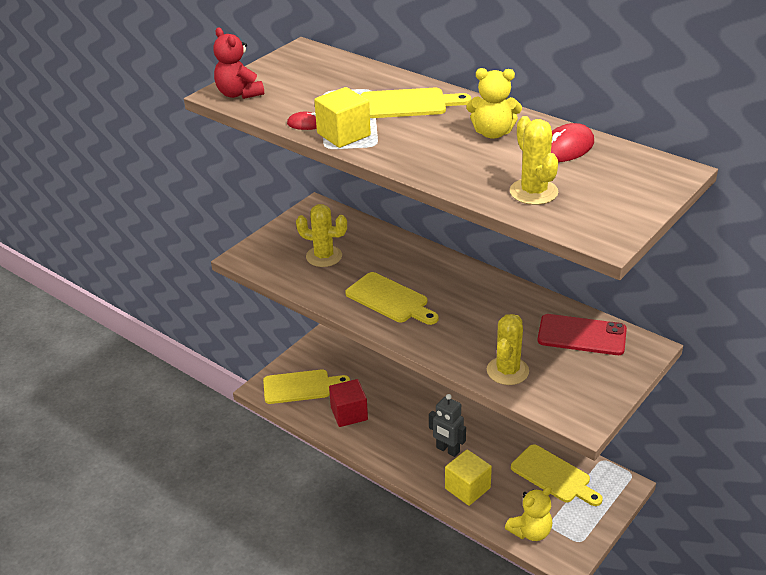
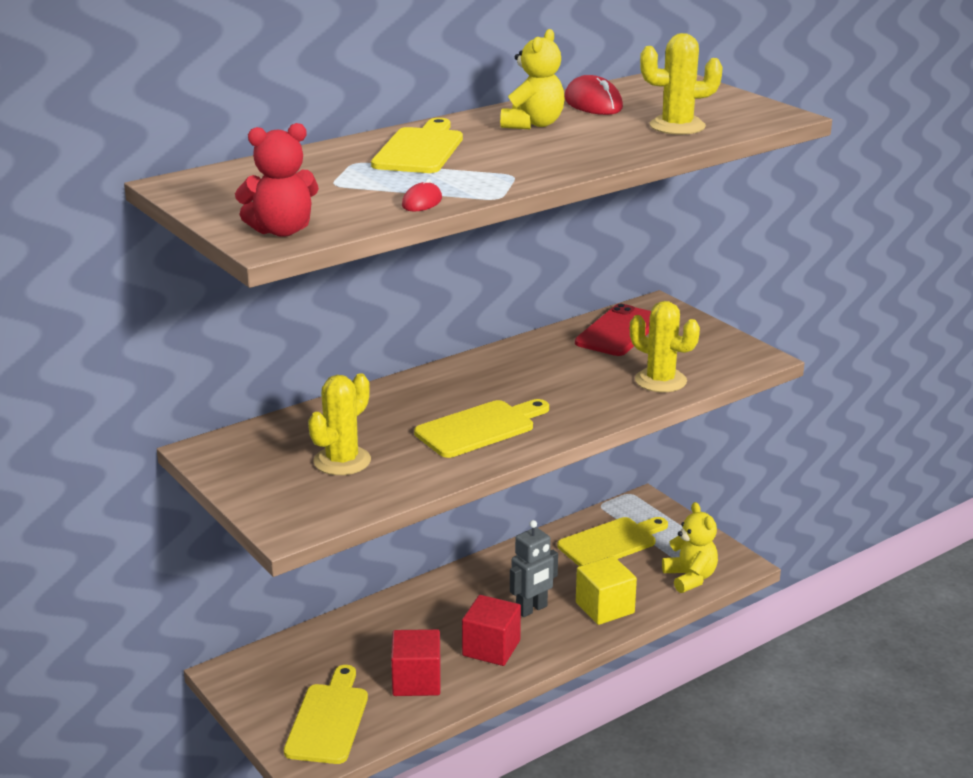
camera: 75 degrees left, 10 degrees down
yellow cube [314,87,371,148] -> none
none -> red cube [462,595,521,666]

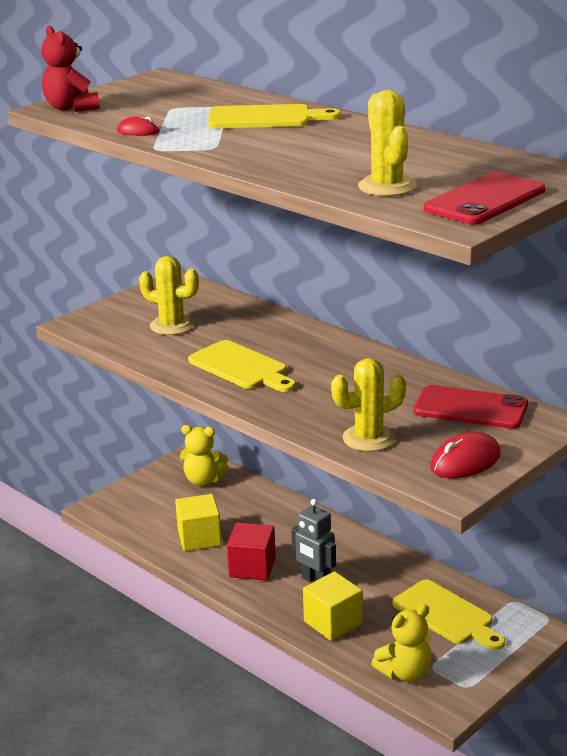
camera: 80 degrees right, 0 degrees up
yellow cutting board [284,665,368,764] -> none
red cube [391,629,441,696] -> yellow cube [175,494,222,551]
yellow teddy bear [500,29,565,129] -> yellow teddy bear moved to [180,425,228,486]
red mouse [564,75,623,115] -> red mouse moved to [430,432,501,478]
yellow cactus [630,301,700,392] -> yellow cactus turned 45 degrees clockwise [331,358,406,452]
none -> red phone [424,172,545,225]

